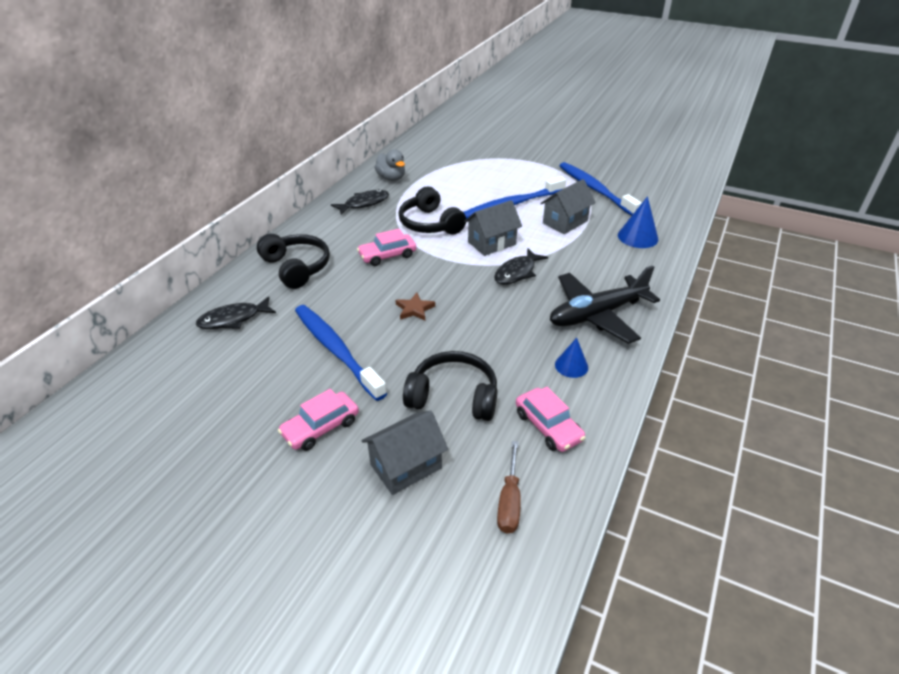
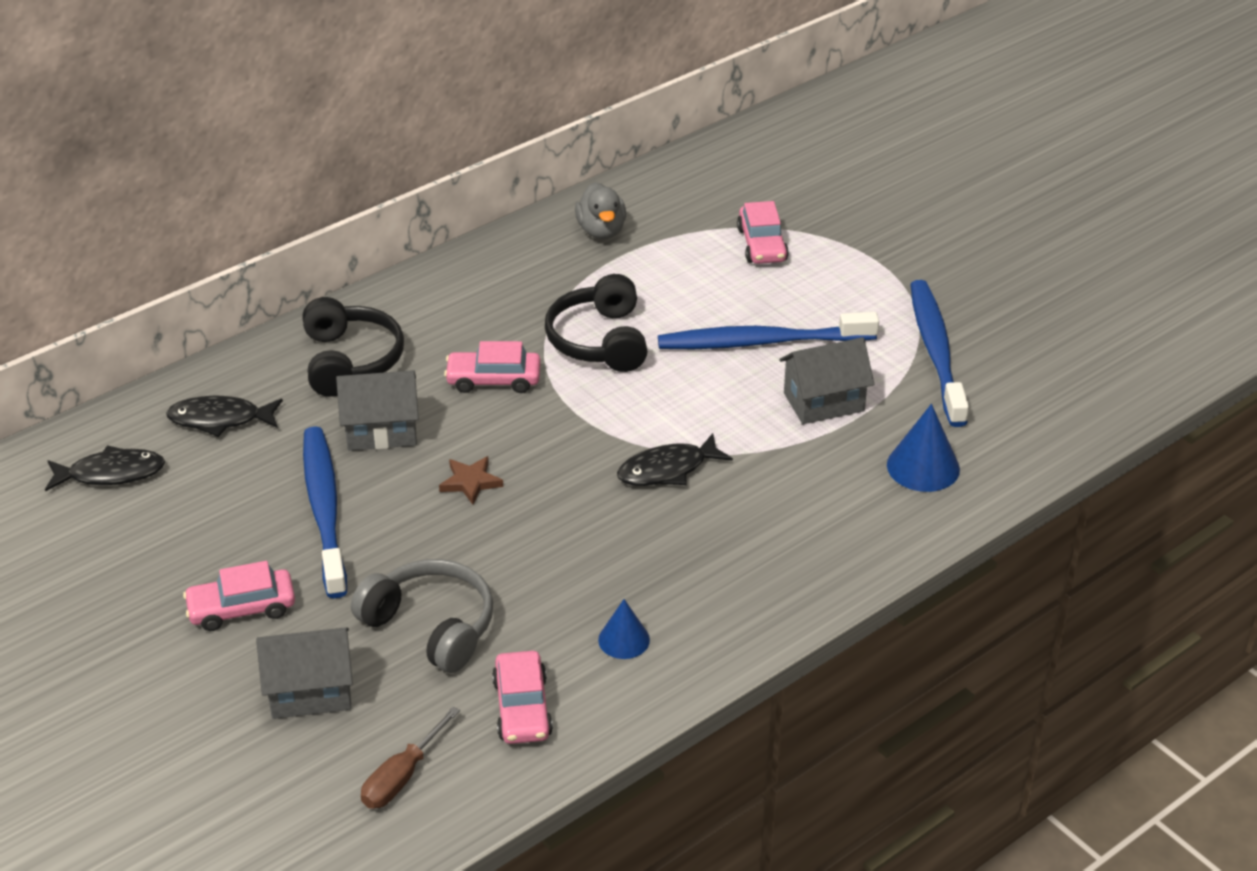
camera: 25 degrees right, 0 degrees up
black fish [331,189,389,215] -> black fish moved to [45,445,165,492]
black headphones [403,351,497,421] -> grey headphones [351,559,493,673]
grey house [464,200,522,256] -> grey house moved to [336,370,419,451]
black plane [550,266,660,344] -> none
none -> pink car [737,201,789,264]

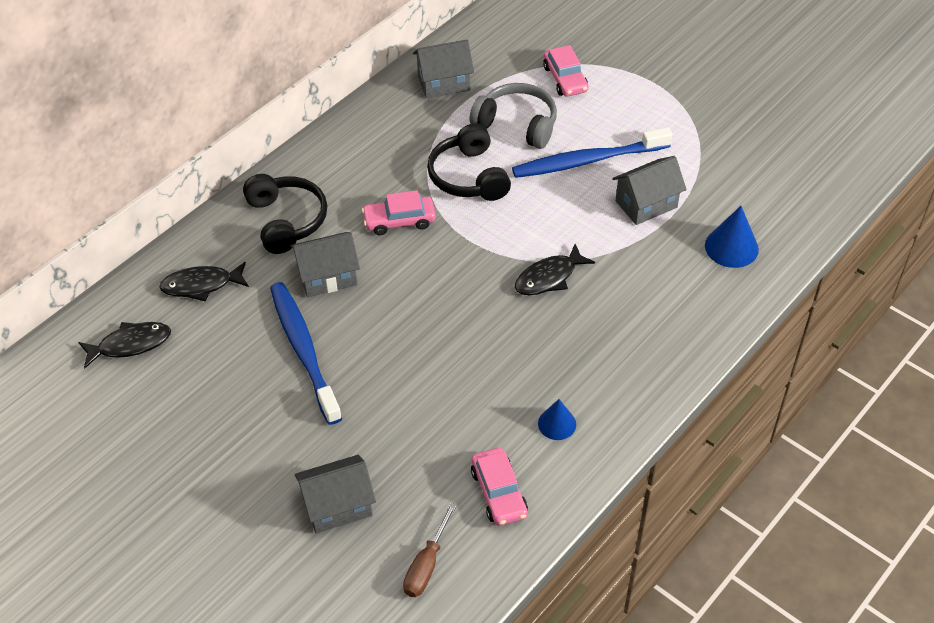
camera: 10 degrees left, 10 degrees up
pink car [183,561,295,631] -> none
grey headphones [351,559,493,673] -> grey headphones moved to [469,83,557,149]
brown star [439,456,503,505] -> none
grey duck [575,182,626,239] -> grey house [413,40,474,98]
blue toothbrush [910,280,969,427] -> none

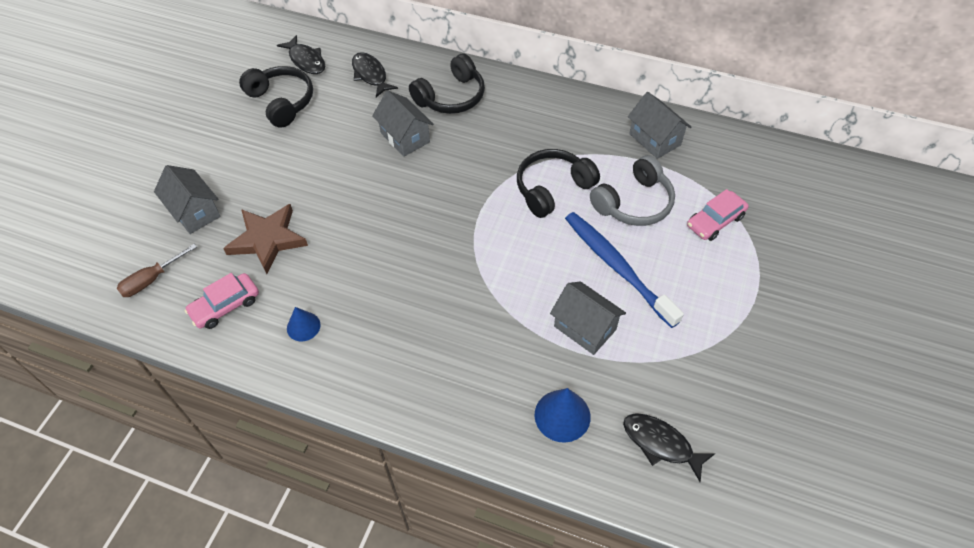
camera: 70 degrees right, 5 degrees up
blue toothbrush [270,282,342,425] -> none
pink car [362,190,436,235] -> none
brown screwdriver [403,503,457,597] -> brown screwdriver turned 45 degrees counterclockwise [117,244,197,297]
grey headphones [469,83,557,149] -> grey headphones turned 45 degrees clockwise [590,155,675,226]
black fish [515,244,595,295] -> black fish moved to [623,413,715,482]
none -> brown star [223,204,308,274]
none -> black headphones [239,66,313,128]

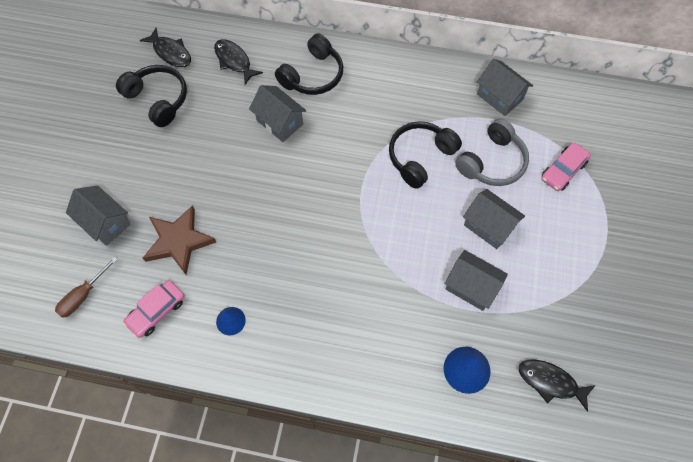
camera: 10 degrees left, 10 degrees up
blue toothbrush [565,212,684,328] -> grey house [463,189,525,249]

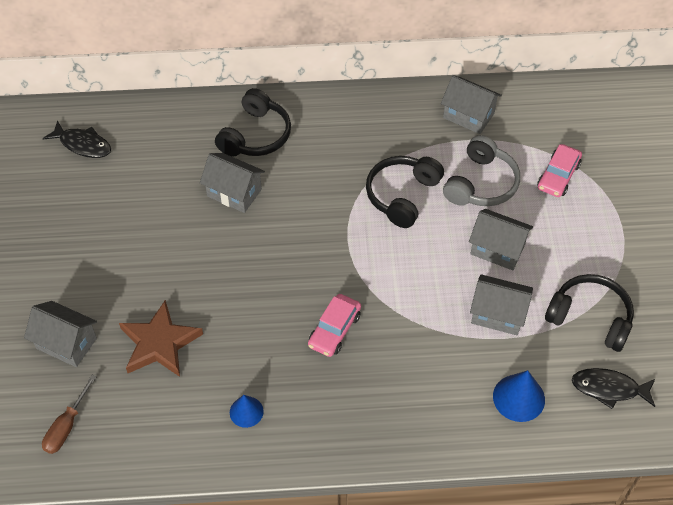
camera: 15 degrees left, 10 degrees down
black headphones [116,65,187,127] -> black headphones moved to [545,274,634,352]
pink car [123,280,185,338] -> pink car moved to [308,294,361,357]
black fish [214,39,263,84] -> none

